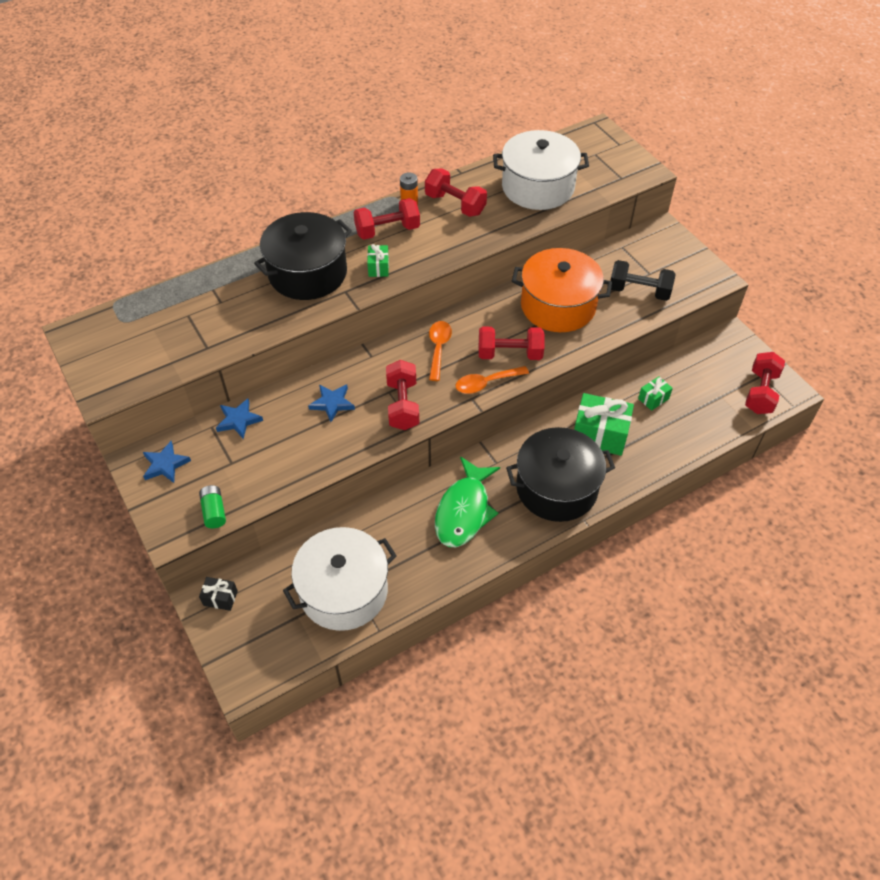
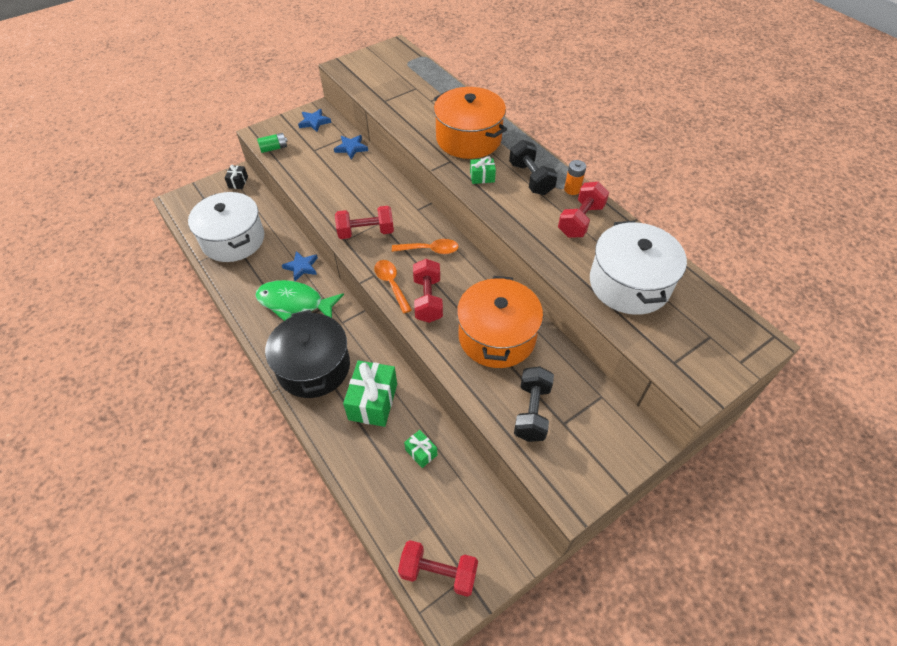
camera: 85 degrees right, 0 degrees up
black pot [254,212,352,300] -> orange pot [434,87,507,159]
blue star [308,384,355,422] -> blue star moved to [282,251,318,281]
red dumbbell [354,198,420,240] -> black dumbbell [509,140,558,195]

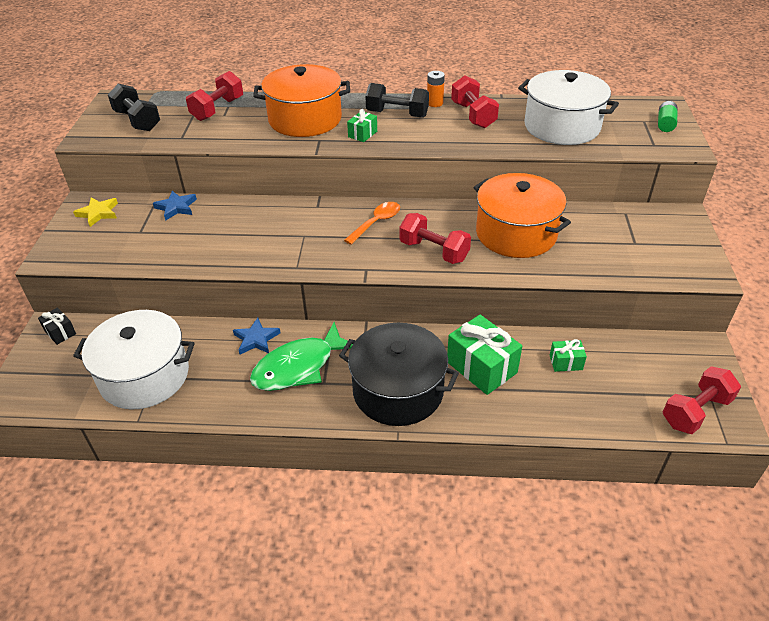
camera: 50 degrees left, 10 degrees down
green battery [257,133,288,153] -> green battery moved to [658,101,678,132]
blue star [298,109,331,132] -> yellow star [73,197,118,227]
red dumbbell [335,206,394,239] -> red dumbbell moved to [186,71,243,121]
orange spoon [374,260,412,313] -> none
black dumbbell [514,366,554,442] -> black dumbbell moved to [108,84,160,131]

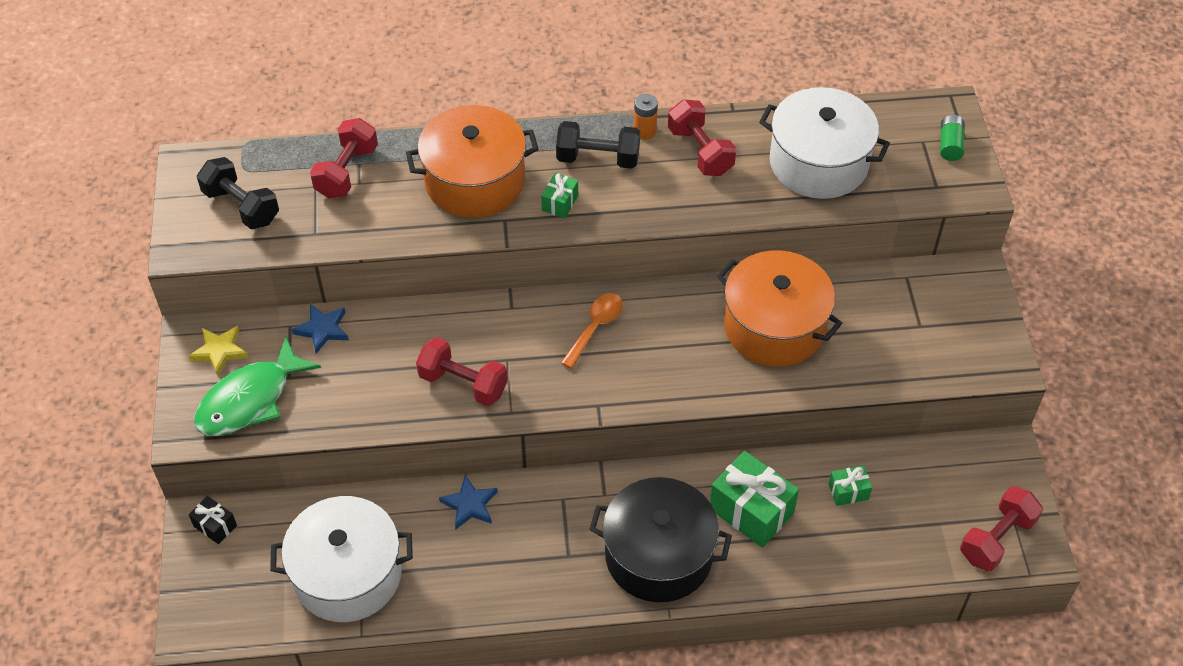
camera: 10 degrees left, 10 degrees up
green fish [250,322,353,391] -> green fish moved to [194,336,321,436]
red dumbbell [399,213,471,264] -> red dumbbell moved to [416,337,508,406]

